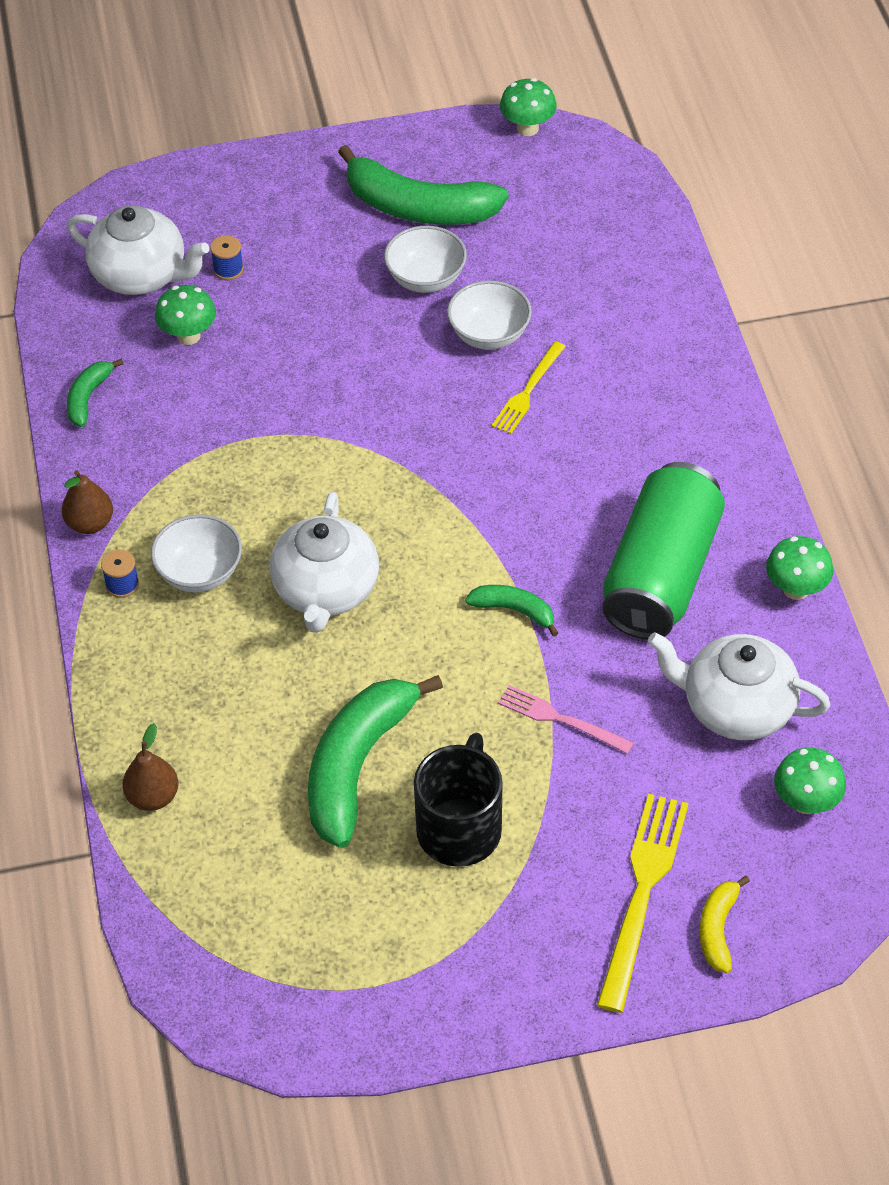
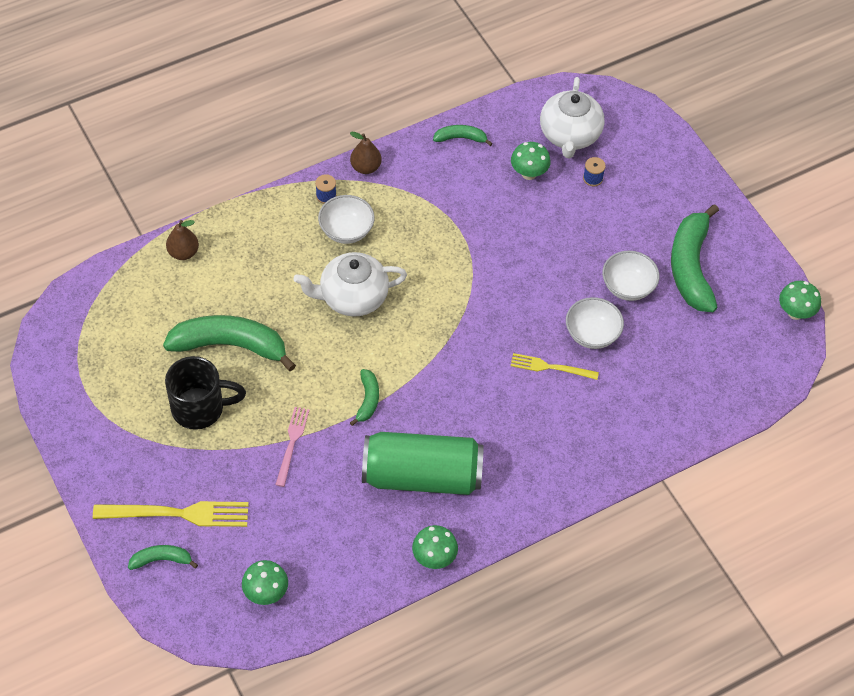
camera: 70 degrees right, 5 degrees up
white teapot [648,632,830,740] -> none
yellow banana [700,876,750,973] -> green banana [128,545,198,570]

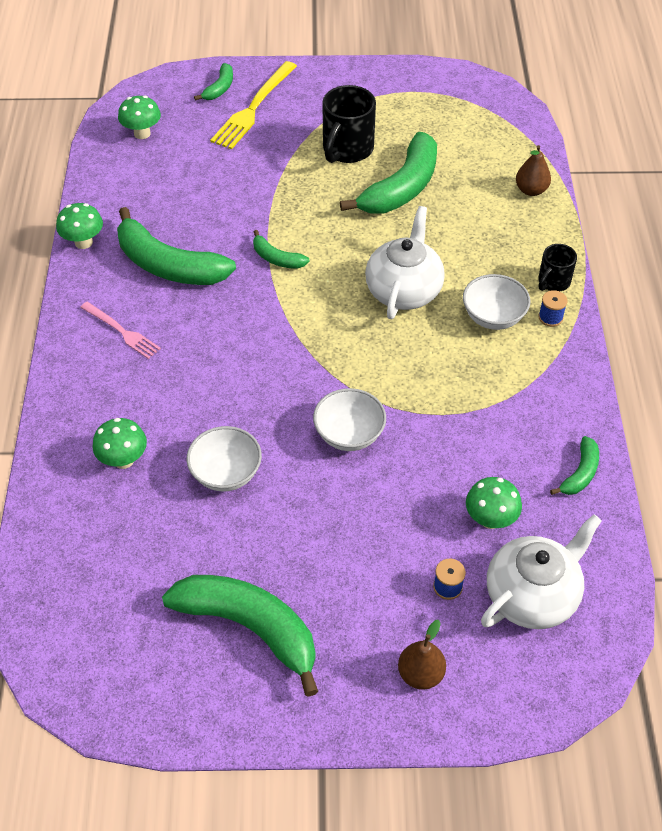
camera: 120 degrees right, 5 degrees down
pink fork [275,407,309,487] -> pink fork moved to [80,302,161,359]
brown pear [350,132,381,174] -> brown pear moved to [398,620,446,690]
green can [362,432,484,495] -> green banana [117,207,236,285]
yellow fork [511,353,599,380] -> none
white teapot [540,77,605,158] -> white teapot turned 105 degrees clockwise [481,514,602,629]
white bowl [602,251,660,301] -> white bowl moved to [313,388,386,451]
green mushroom [779,281,821,320] -> green mushroom moved to [92,418,147,469]
none -> black mug [538,244,577,291]

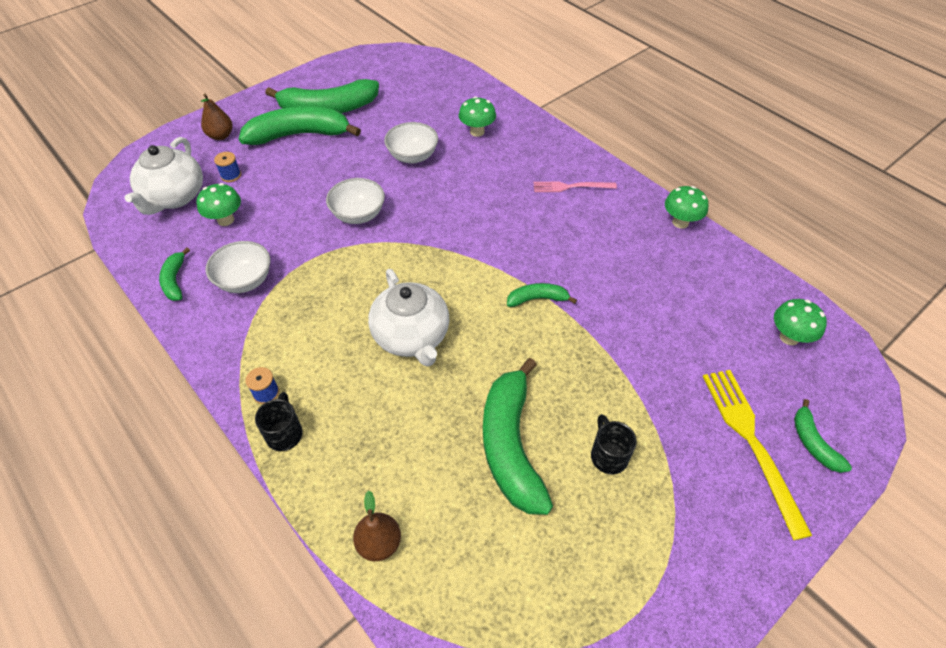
camera: 140 degrees right, 0 degrees up
green banana [117,207,236,285] -> green banana moved to [239,106,361,145]
black mug [322,85,376,163] -> black mug [591,414,637,475], size x0.58
white bowl [463,274,530,330] -> white bowl moved to [205,241,270,293]

